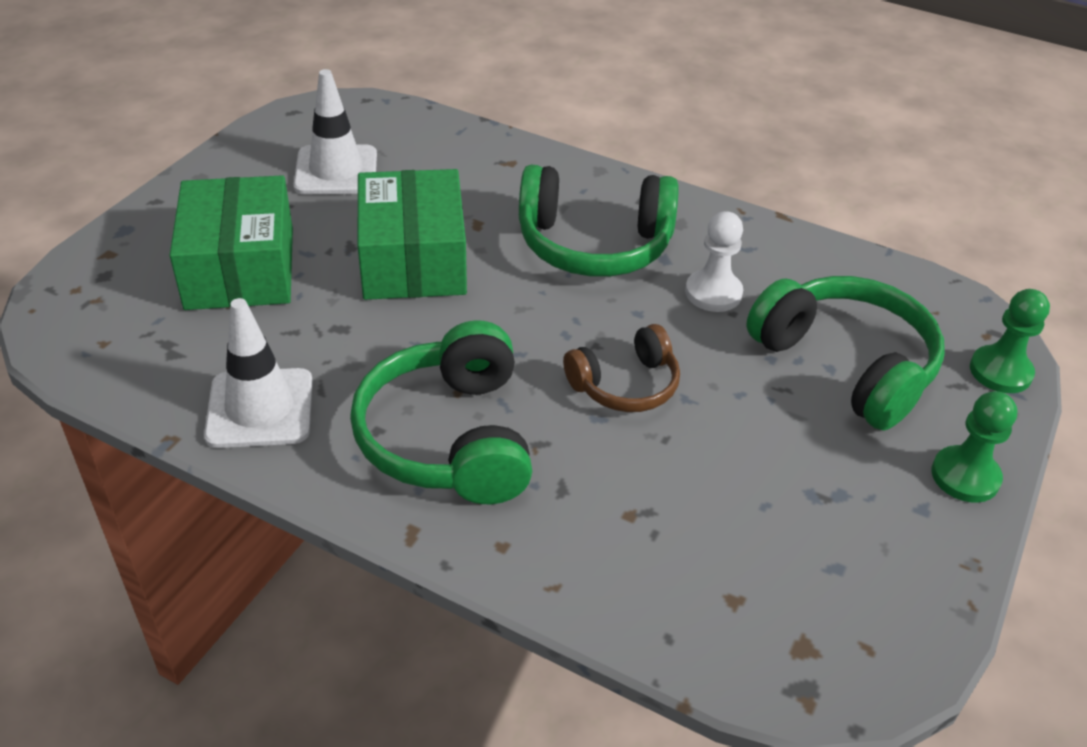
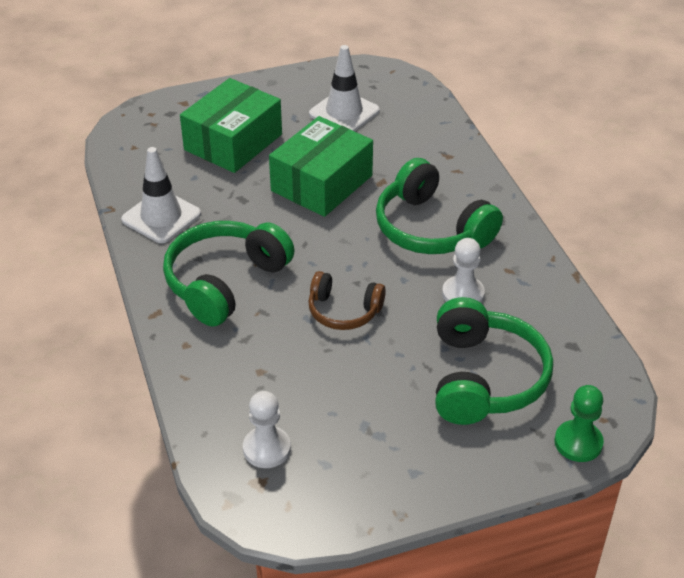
camera: 45 degrees right, 0 degrees up
green pawn [932,391,1017,503] -> none
none -> white pawn [243,391,291,468]

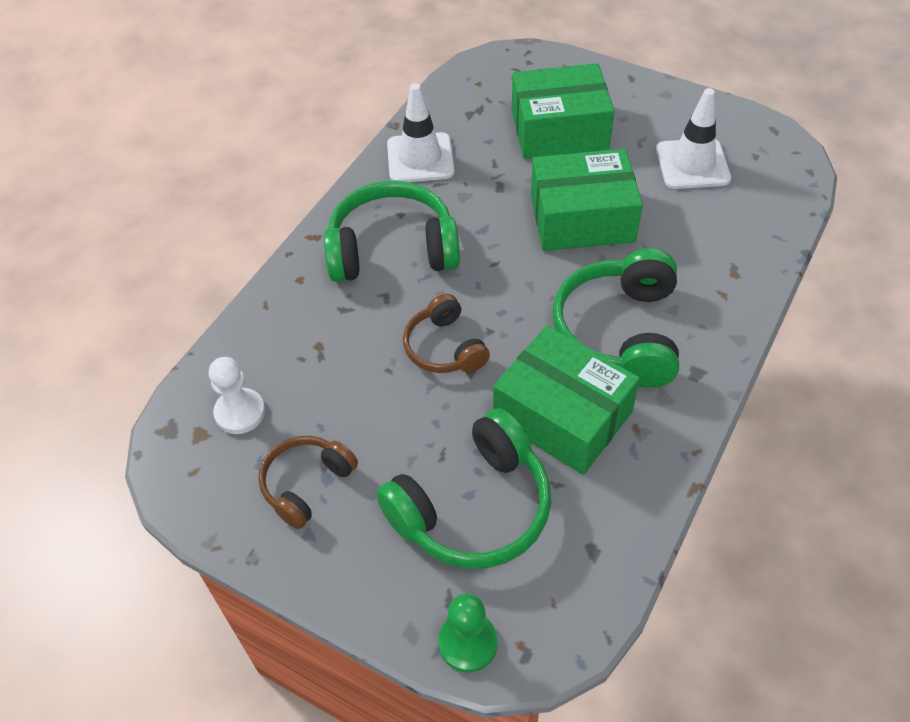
camera: 50 degrees right, 10 degrees up
white pawn [442,238,485,303] -> green box [493,326,640,475]
none -> brown headphones [258,436,358,529]

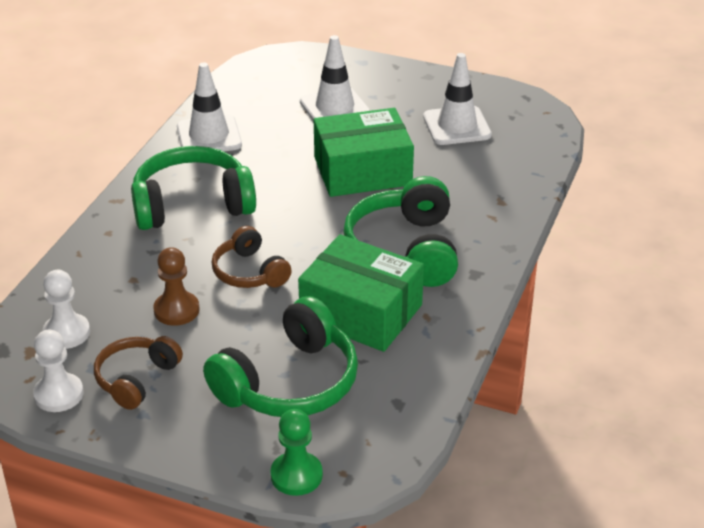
camera: 10 degrees left, 15 degrees down
green box [512,63,615,159] -> white traffic cone [300,35,370,121]
none -> white pawn [33,330,84,412]
none -> brown pawn [153,247,199,326]

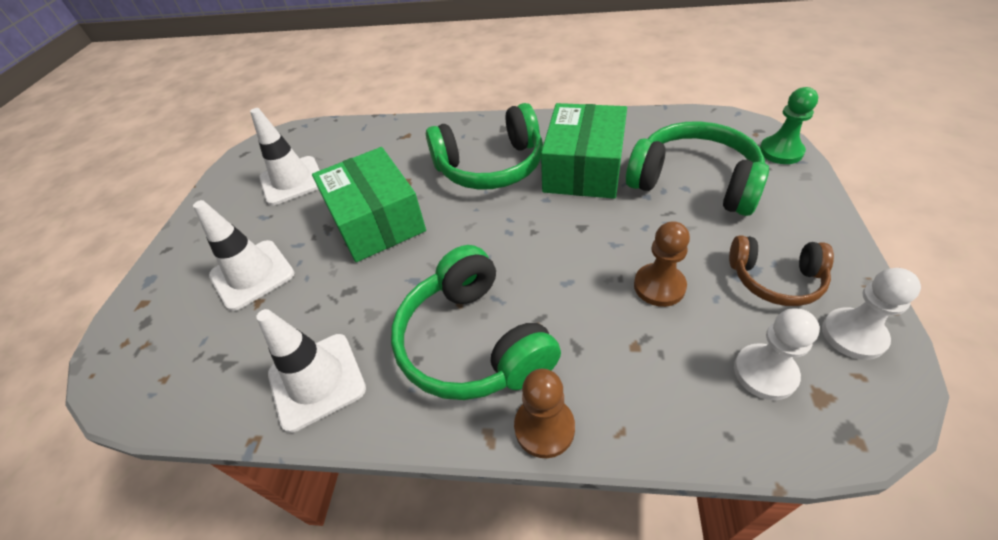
camera: 100 degrees left, 10 degrees up
brown headphones [211,226,292,288] -> none
none -> brown pawn [514,369,575,458]

